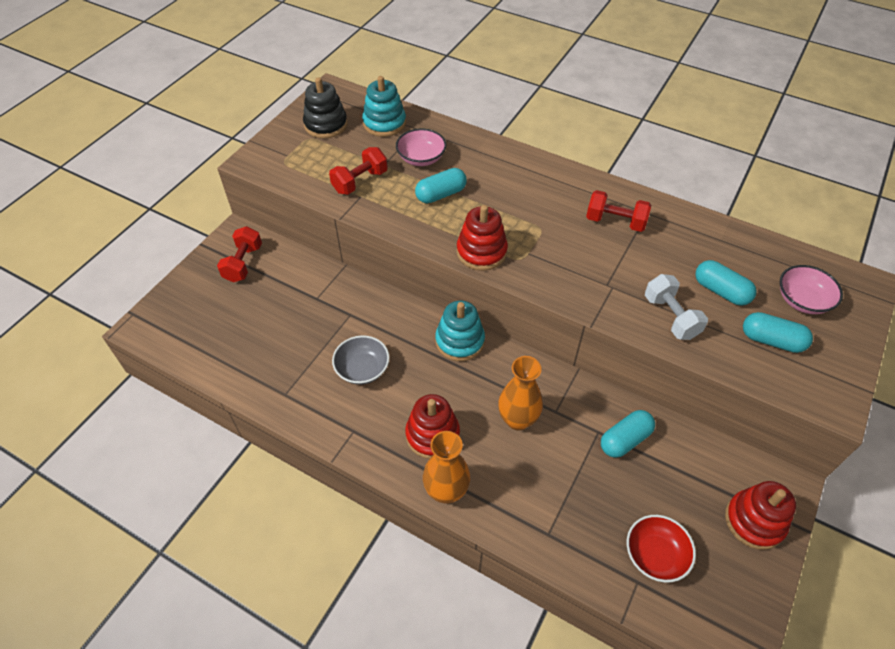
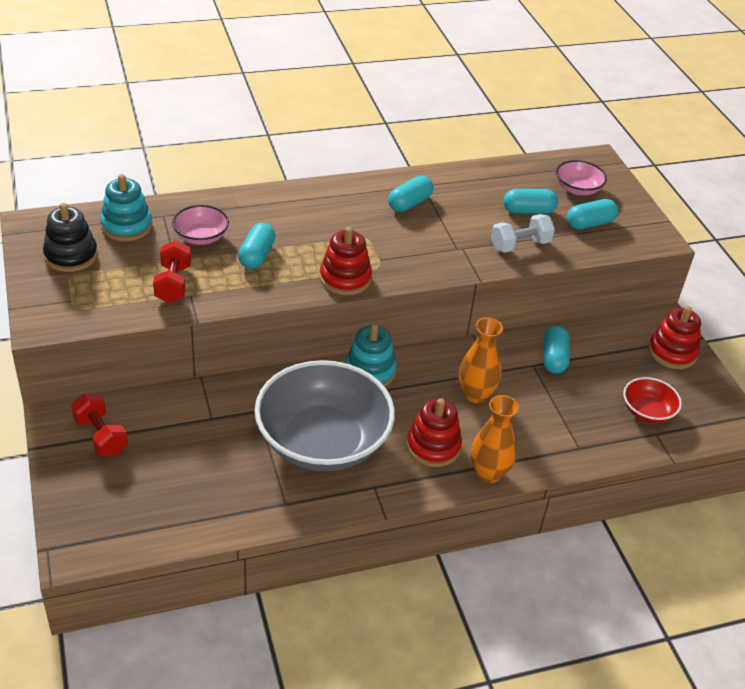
camera: 50 degrees left, 10 degrees down
grey bowl [332,335,389,385] -> grey bowl [254,360,395,472], size x2.24
red dumbbell [586,190,651,232] -> turquoise capsule [388,176,434,212]
white dumbbell [645,274,708,340] -> white dumbbell turned 45 degrees counterclockwise [491,214,555,253]

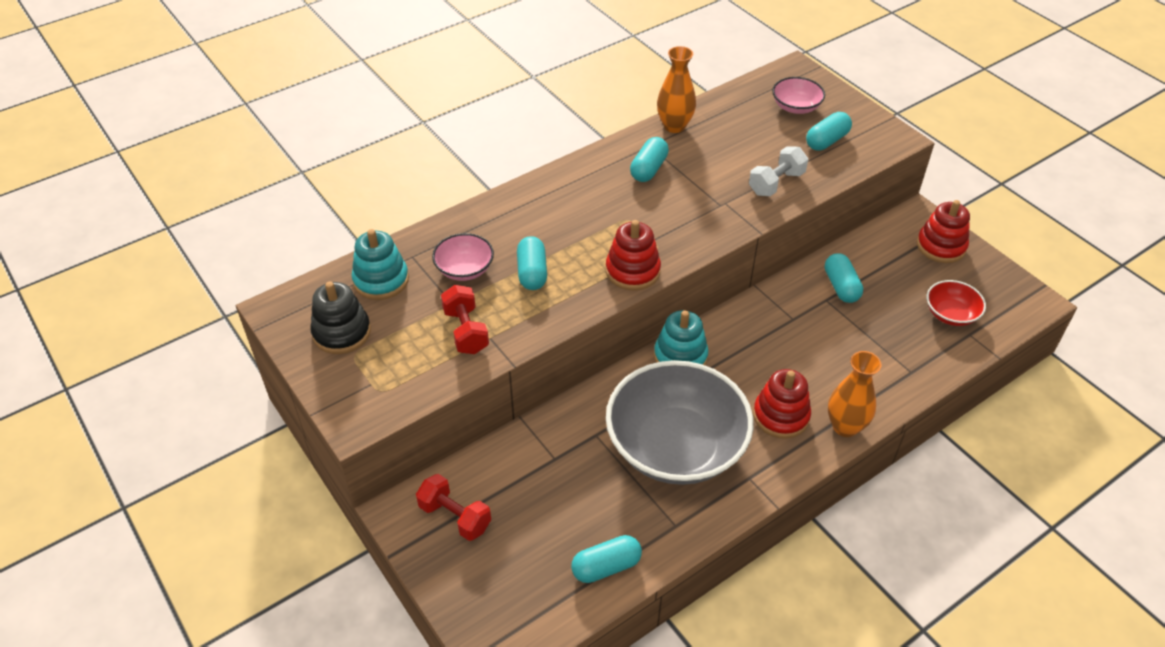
camera: 15 degrees left, 5 degrees up
orange vase [459,317,503,403] -> orange vase moved to [657,46,696,133]
turquoise capsule [503,189,558,214] -> turquoise capsule moved to [571,535,642,583]

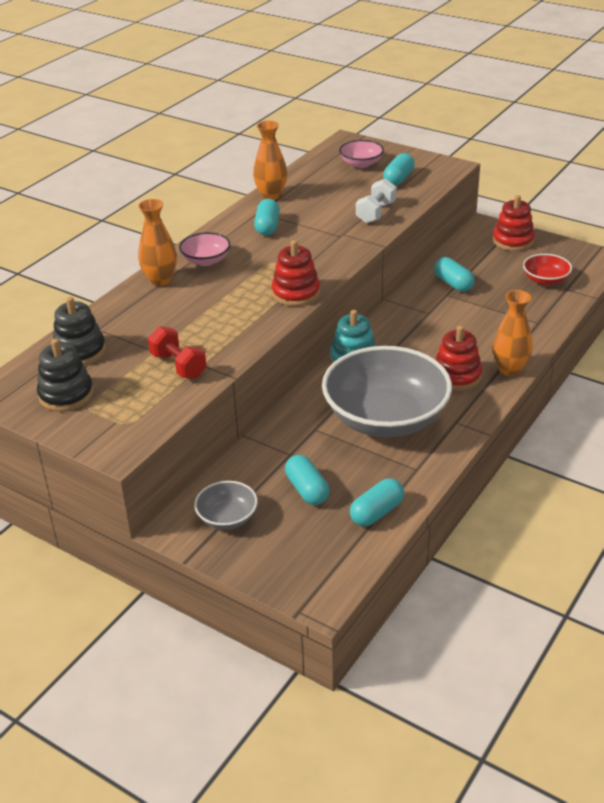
camera: 20 degrees left, 10 degrees down
turquoise stacking toy [352,229,409,300] -> black stacking toy [53,297,106,365]
red dumbbell [416,474,491,541] -> grey bowl [194,481,258,530]
pink bowl [432,233,494,281] -> pink bowl moved to [179,232,231,266]
turquoise capsule [517,236,547,290] -> turquoise capsule moved to [285,455,329,505]
none -> orange vase [138,199,177,286]

